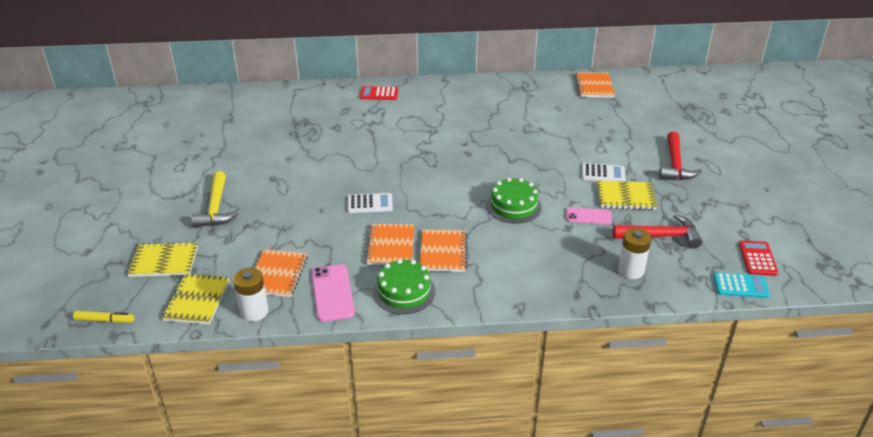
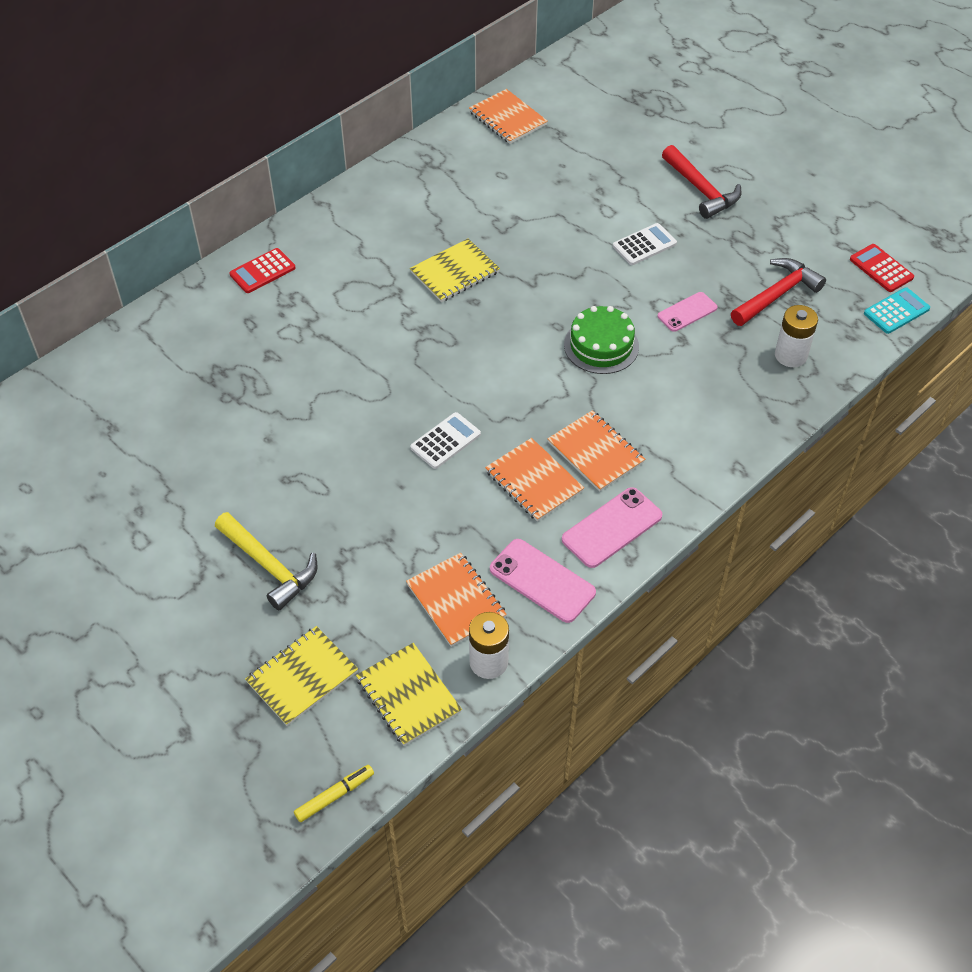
camera: 40 degrees left, 15 degrees up
green cake [373,259,435,314] -> pink phone [562,487,662,568]
yellow notebook [597,181,657,210] -> yellow notebook moved to [410,239,500,302]

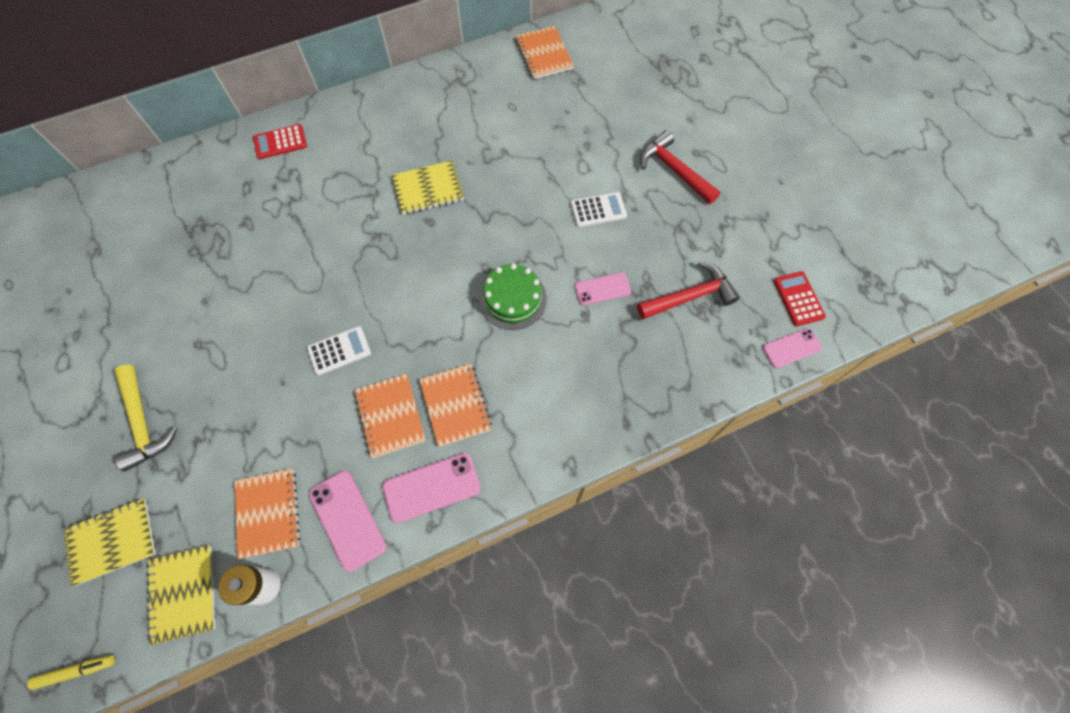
camera: 20 degrees right, 15 degrees up
red hammer [662,145,741,219] -> red hammer turned 150 degrees clockwise [640,130,720,204]
white battery [775,305,818,367] -> none
turquoise calculator [864,287,930,334] -> pink phone [763,328,822,368]

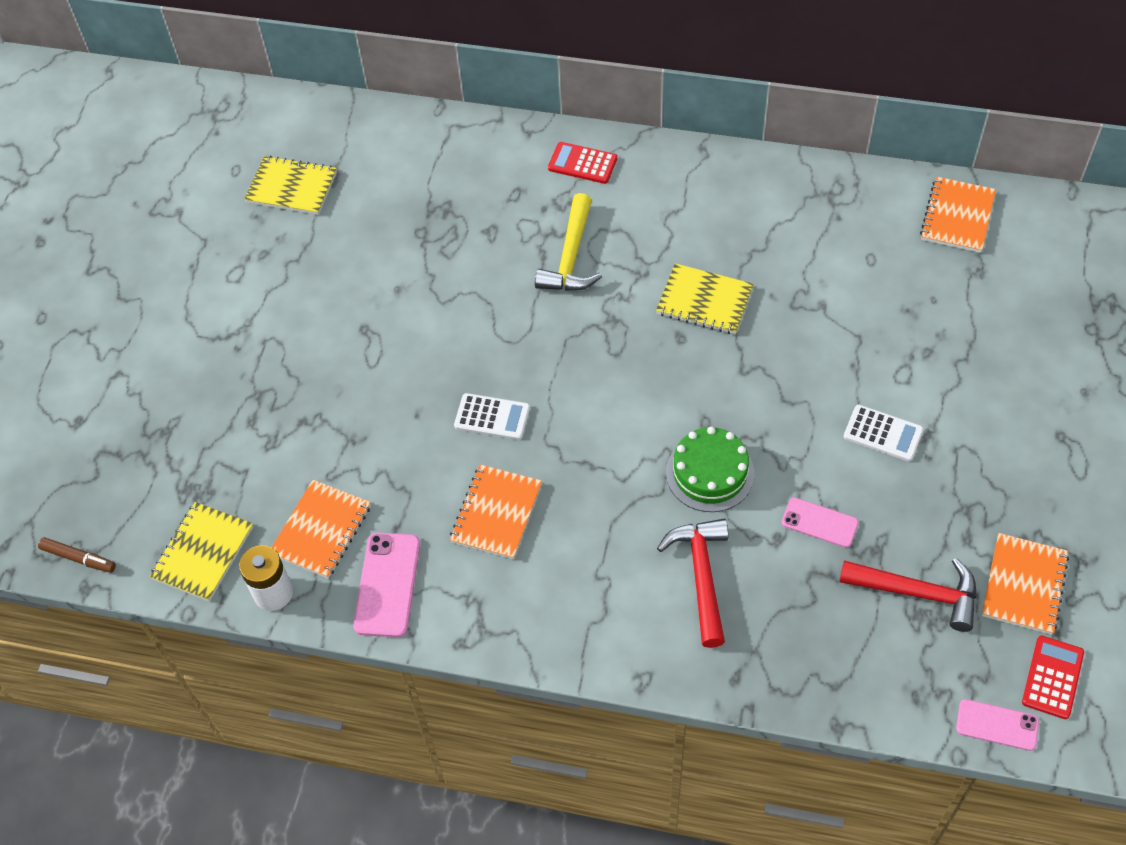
camera: 40 degrees right, 10 degrees down
yellow marker [27,655,115,690] -> brown marker [38,537,116,573]
yellow notebook [64,498,156,587] -> yellow notebook moved to [244,155,337,215]
yellow hammer [114,364,177,472] -> yellow hammer moved to [535,193,602,291]
pink phone [383,453,481,523] -> none
orange notebook [419,364,492,447] -> orange notebook moved to [982,533,1069,635]
red hammer [640,130,720,204] -> red hammer moved to [657,519,728,648]

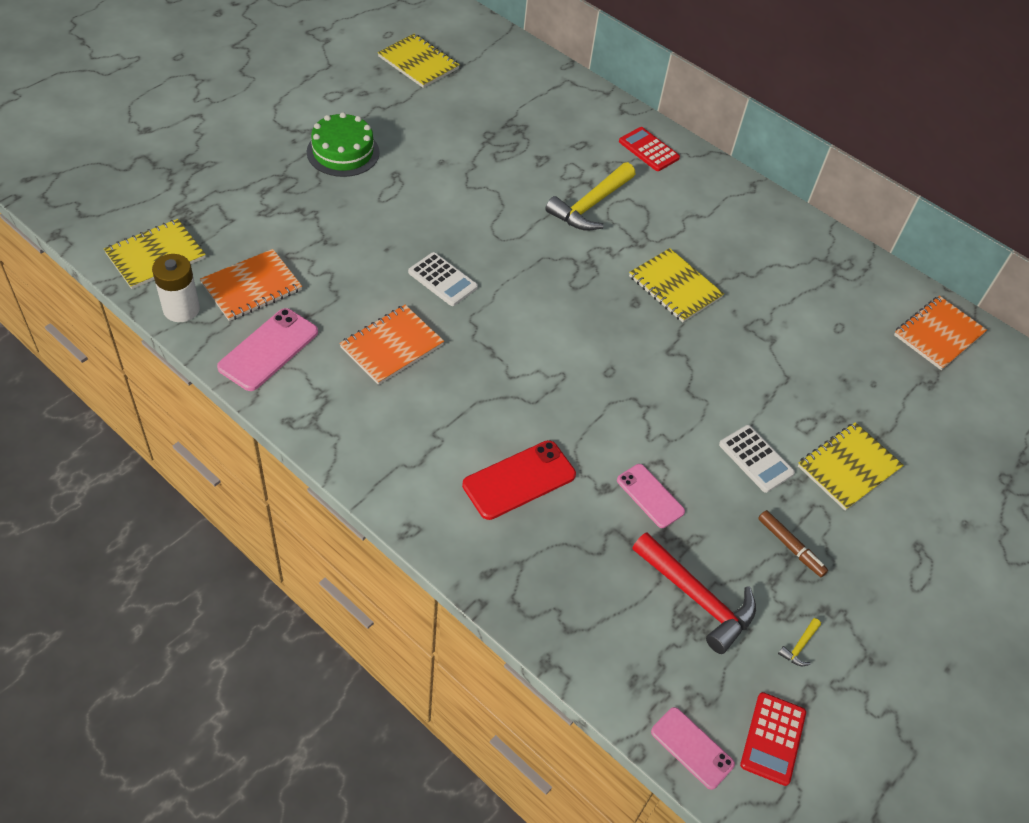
camera: 20 degrees right, 5 degrees down
brown marker [38,537,116,573] -> brown marker moved to [758,510,828,577]
red hammer [657,519,728,648] -> red phone [462,440,576,520]
green cake [666,427,755,512] -> green cake moved to [307,112,379,177]
orange notebook [982,533,1069,635] -> yellow hammer [778,618,821,666]
red calculator [1022,636,1084,719] -> red calculator turned 150 degrees clockwise [740,692,806,786]
none -> yellow notebook [798,422,904,511]

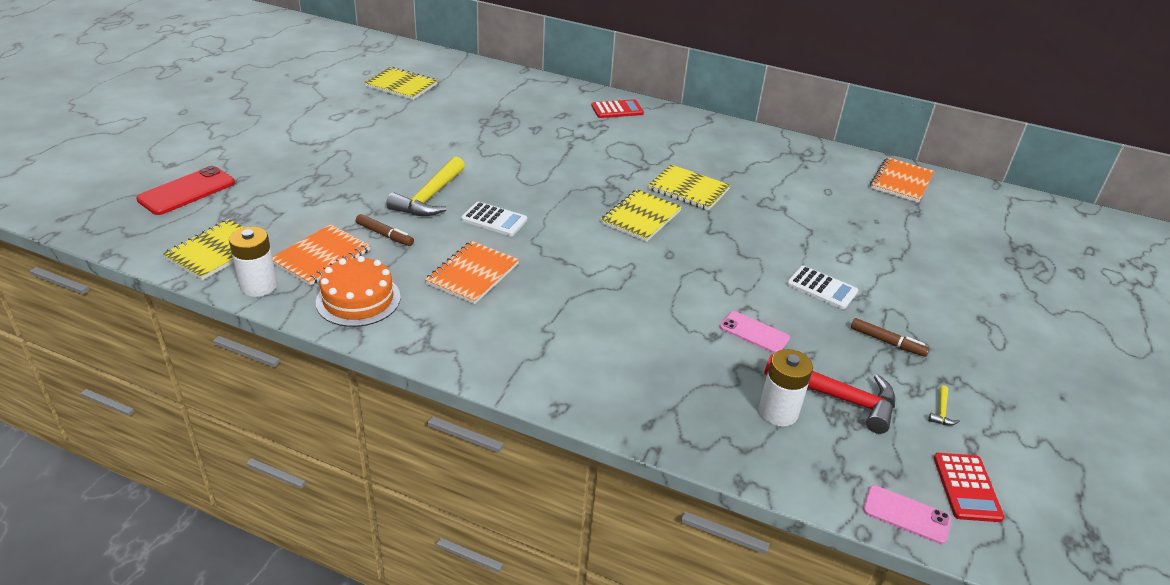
camera: 15 degrees left, 15 degrees down
pink phone [217,308,318,391] -> orange cake [316,256,401,327]
green cake [307,112,379,177] -> none
red phone [462,440,576,520] -> red phone moved to [136,166,235,215]
yellow hammer [545,162,635,231] -> yellow hammer moved to [386,156,465,216]
red calculator [619,127,680,171] -> red calculator turned 135 degrees clockwise [591,99,644,118]
yellow notebook [798,422,904,511] -> yellow notebook moved to [601,189,682,242]
none -> brown marker [356,214,414,246]
none -> white battery [759,349,813,427]

